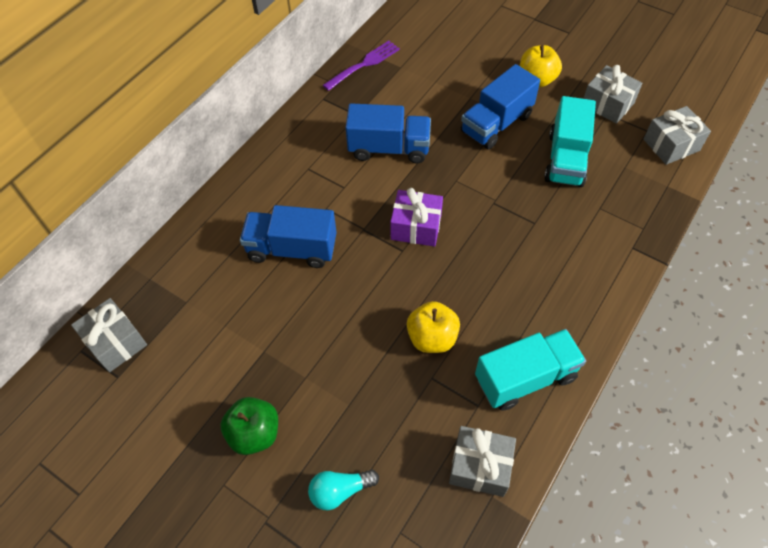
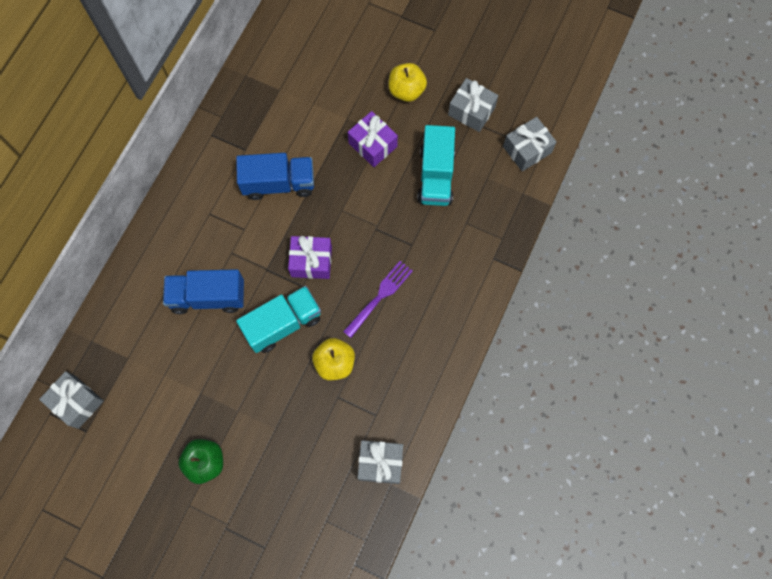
camera: 10 degrees left, 15 degrees up
turquoise light bulb [308,469,379,510] -> none
purple fork [323,41,400,91] -> purple fork moved to [343,261,413,338]
blue truck [461,64,540,149] -> purple gift [348,111,398,167]
turquoise truck [475,329,586,411] -> turquoise truck moved to [236,286,321,353]

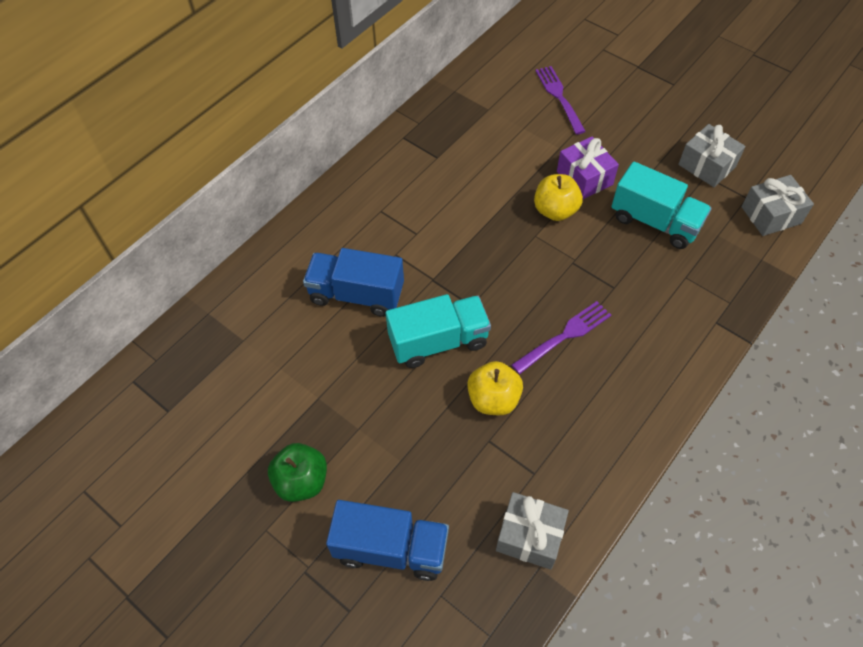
camera: 15 degrees right, 15 degrees down
grey gift [39,371,104,429] -> none
blue truck [236,153,314,200] -> blue truck moved to [326,500,449,581]
purple gift [288,236,332,279] -> none
yellow apple [388,63,427,102] -> yellow apple moved to [534,174,583,221]
turquoise truck [417,125,455,206] -> turquoise truck turned 75 degrees counterclockwise [611,162,712,249]
none -> purple fork [535,66,586,135]

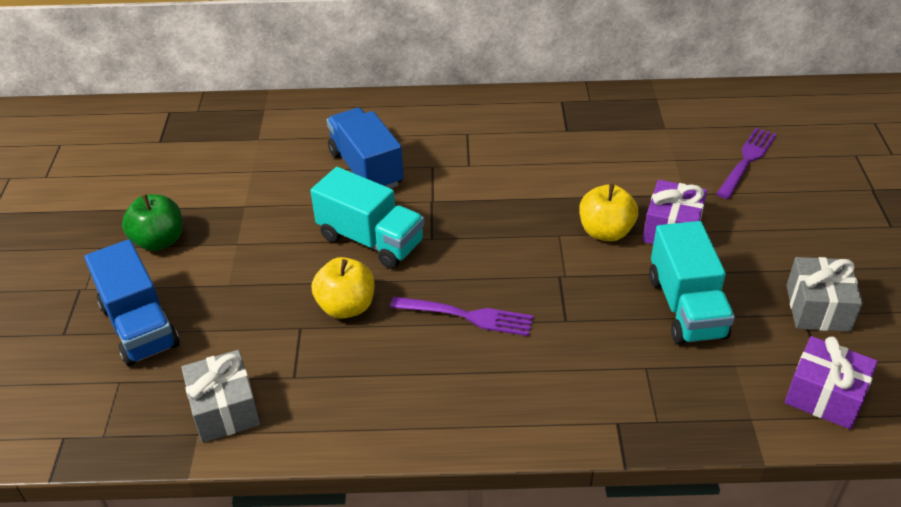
camera: 50 degrees right, 15 degrees down
grey gift [741,175,814,236] -> purple gift [785,336,878,429]

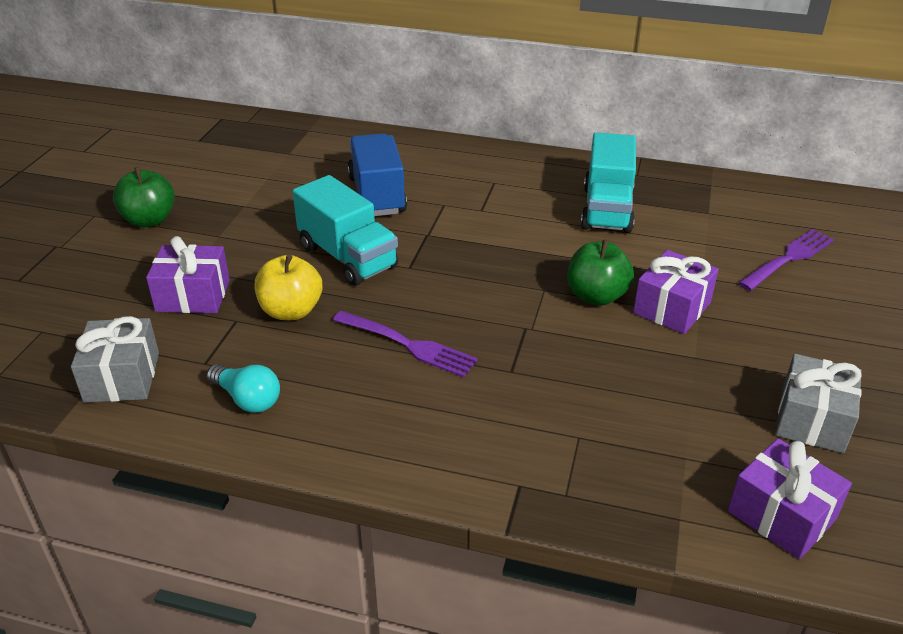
camera: 15 degrees right, 5 degrees down
blue truck [85,239,180,366] -> none
yellow apple [579,184,638,241] -> green apple [567,239,634,306]
turquoise truck [649,221,735,344] -> turquoise truck moved to [581,132,636,233]
none -> purple gift [146,236,230,313]
none -> turquoise light bulb [206,364,280,413]

